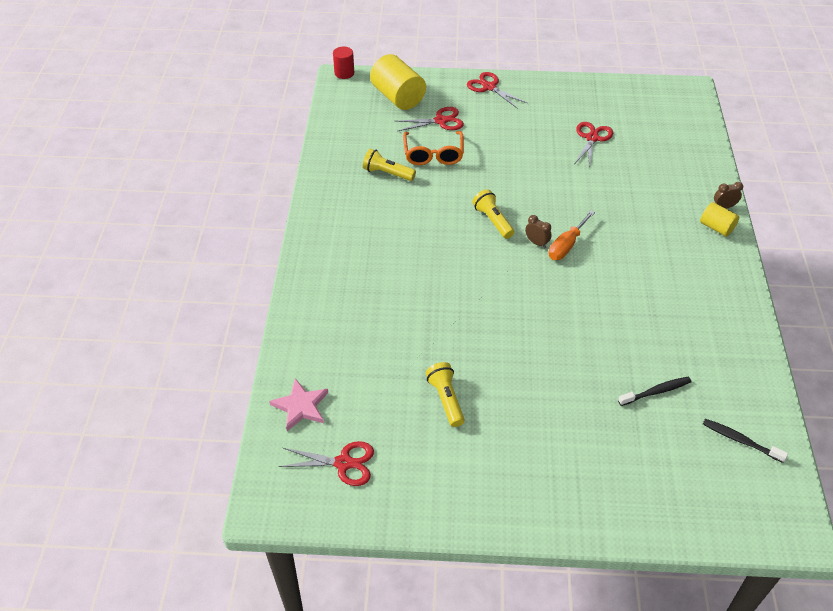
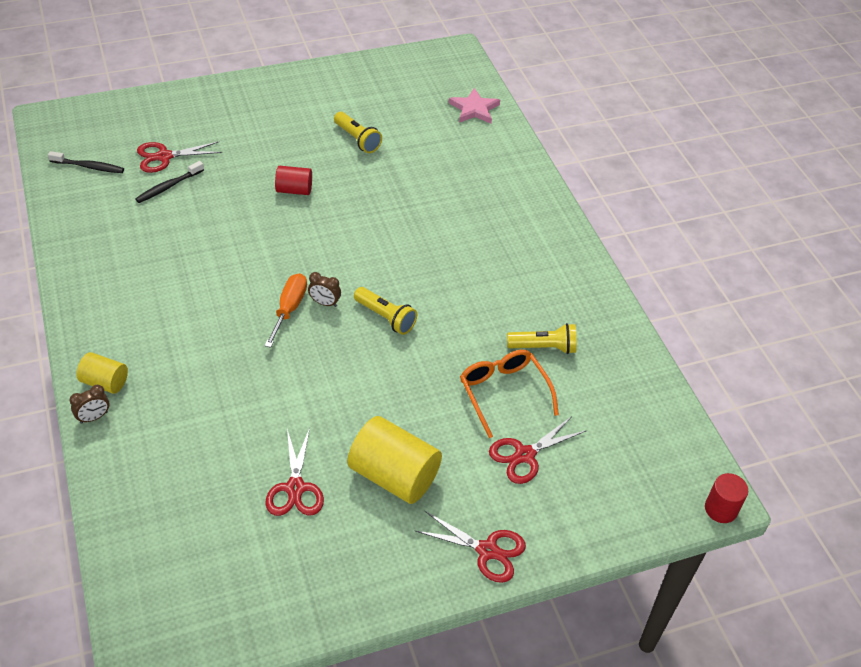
camera: 155 degrees right, 0 degrees up
red scissors [279,441,374,486] -> red scissors moved to [137,141,222,173]
yellow cylinder [370,54,426,110] -> yellow cylinder moved to [347,416,442,504]
none -> red cylinder [275,166,312,195]

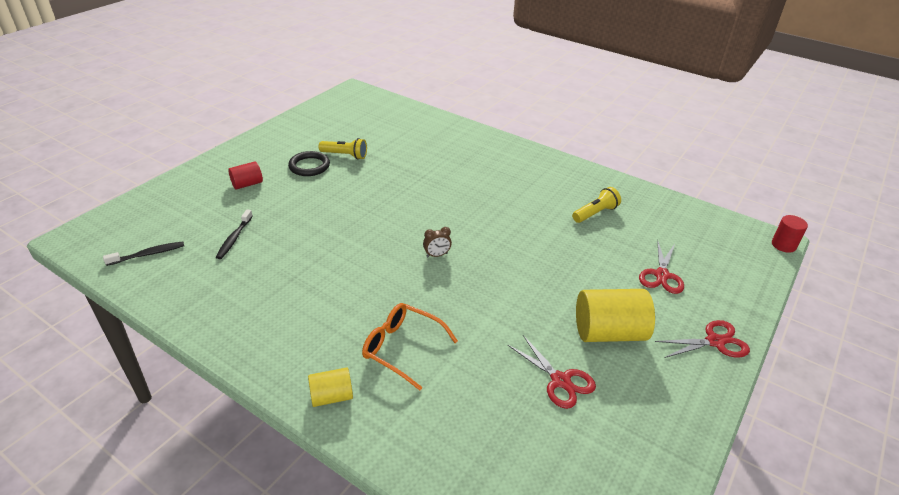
camera: 35 degrees left, 10 degrees down
brown clock [70,385,109,424] -> none
red scissors [137,141,222,173] -> none
orange screwdriver [265,273,307,348] -> none
red cylinder [275,166,312,195] -> red cylinder moved to [228,161,263,190]
yellow flashlight [354,287,417,335] -> none
pink star [449,88,500,123] -> none
orange glasses [460,350,559,438] -> orange glasses moved to [362,303,458,390]
none -> black ring [288,151,330,176]

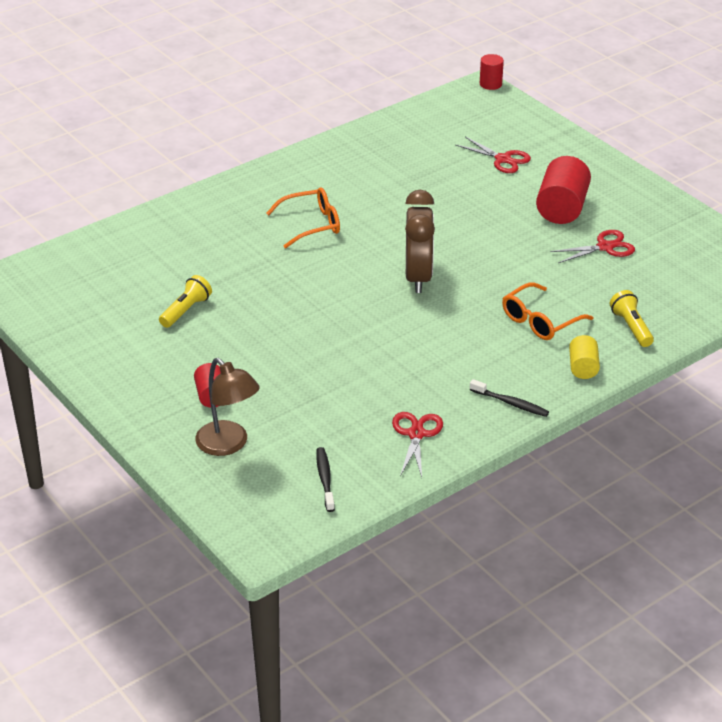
camera: 70 degrees left, 0 degrees up
black toothbrush [216,210,253,259] -> black toothbrush moved to [470,379,549,417]
black ring [288,151,330,176] -> none
brown clock [423,227,452,257] -> brown clock [405,190,435,293], size x2.48
yellow flashlight [572,187,621,223] -> yellow flashlight moved to [610,290,654,347]
yellow cylinder [576,289,655,342] -> red cylinder [536,156,591,224]
red scissors [655,320,750,358] -> red scissors moved to [392,412,443,477]
none -> brown lamp [195,358,260,456]
none -> orange glasses [267,187,340,248]

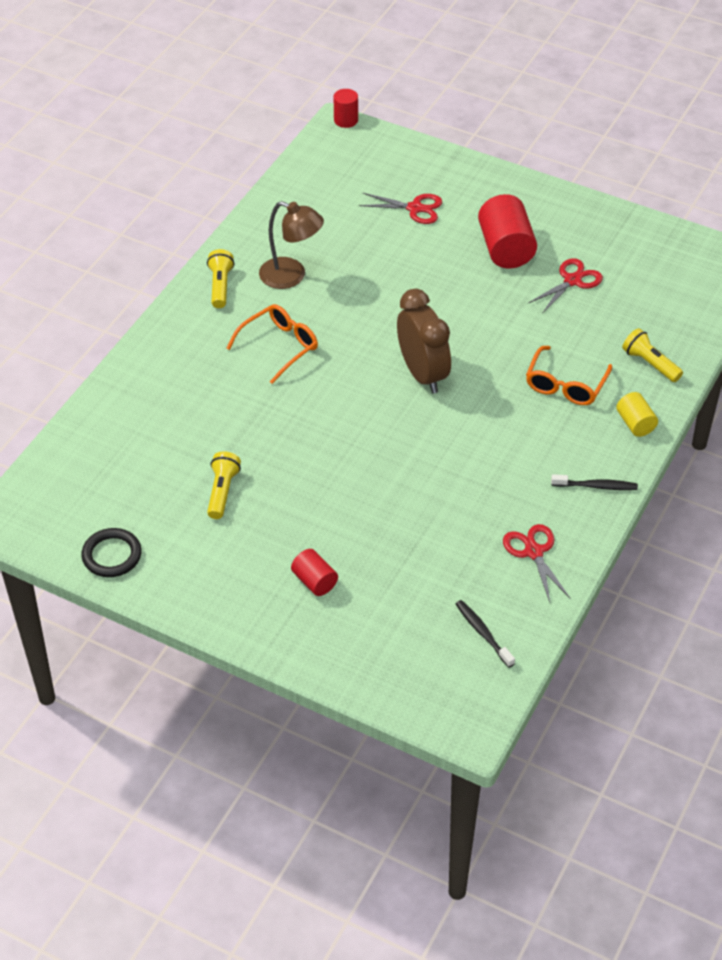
camera: 25 degrees left, 10 degrees up
brown lamp [195,358,260,456] -> brown lamp moved to [259,201,324,289]
none -> black ring [81,528,142,577]
none -> yellow flashlight [207,249,234,308]

